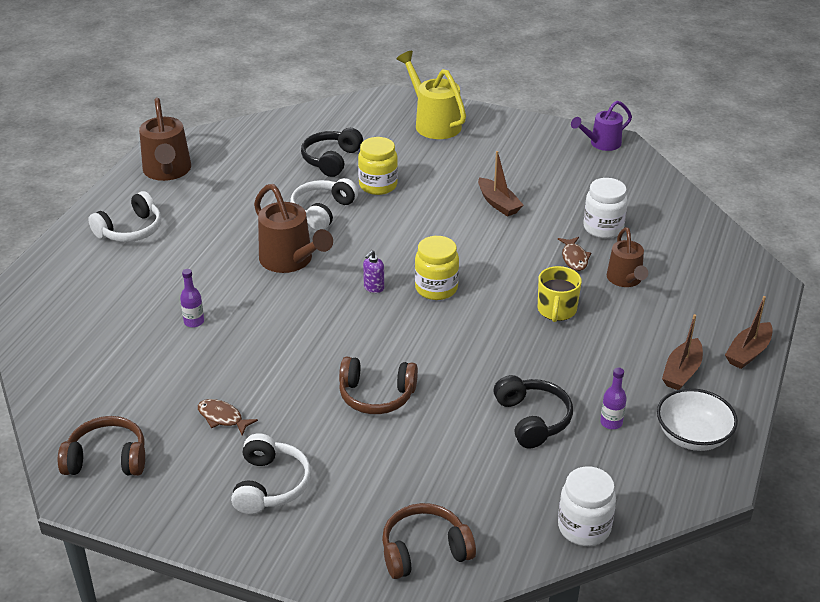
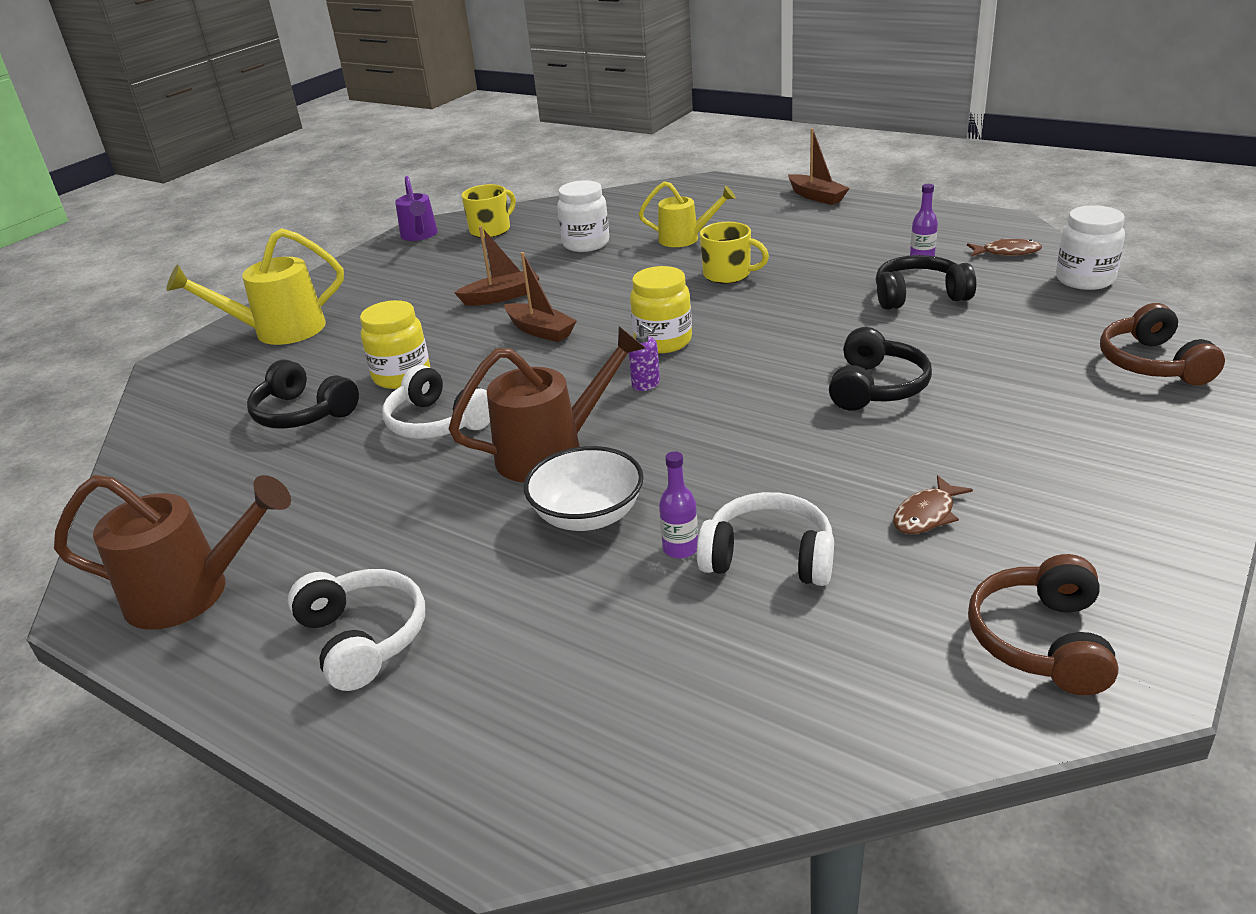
camera: 75 degrees left, 5 degrees down
white headphones [231,433,311,514] -> white headphones moved to [697,492,834,586]
brown headphones [339,357,418,414] -> black headphones [829,327,932,410]
brown fish [558,237,591,271] -> brown fish moved to [967,239,1042,257]
brown watering can [607,227,648,287] -> yellow watering can [639,181,736,247]
white bowl [657,388,738,451] -> white bowl moved to [524,446,644,531]
brown boat [662,314,703,390] -> brown boat moved to [504,252,577,342]
none -> yellow mug [461,184,516,238]

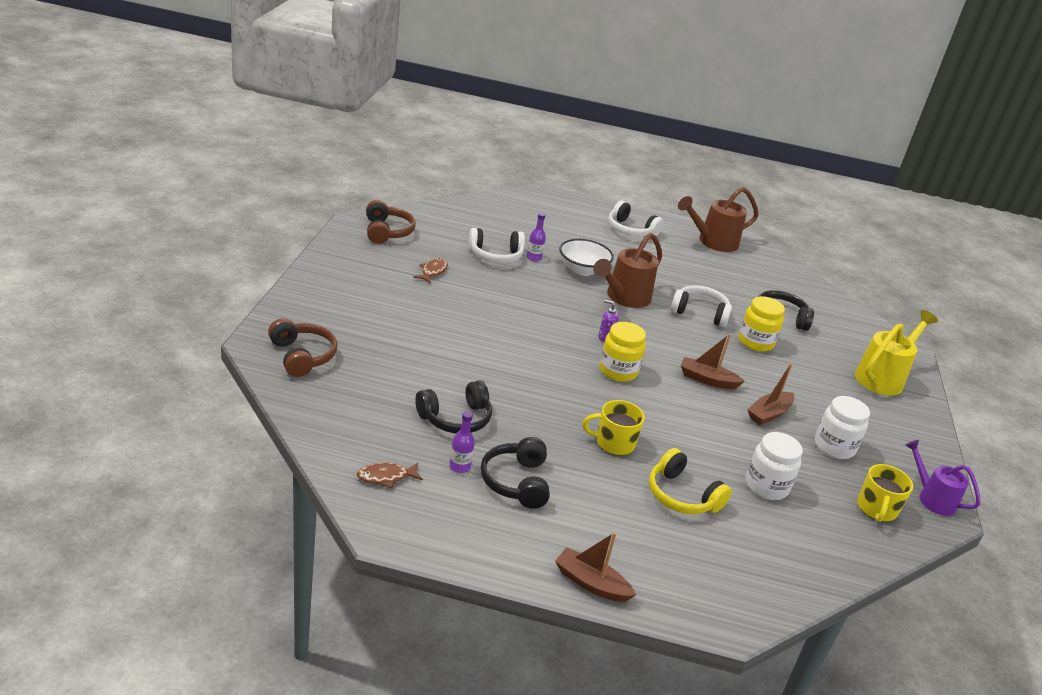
camera: 150 degrees right, 0 degrees up
yellow watering can [639,181,736,247] -> yellow headphones [649,448,732,514]
black headphones [829,327,932,410] -> black headphones moved to [480,437,550,509]
white jar [1056,205,1125,290] -> white jar moved to [815,396,870,459]

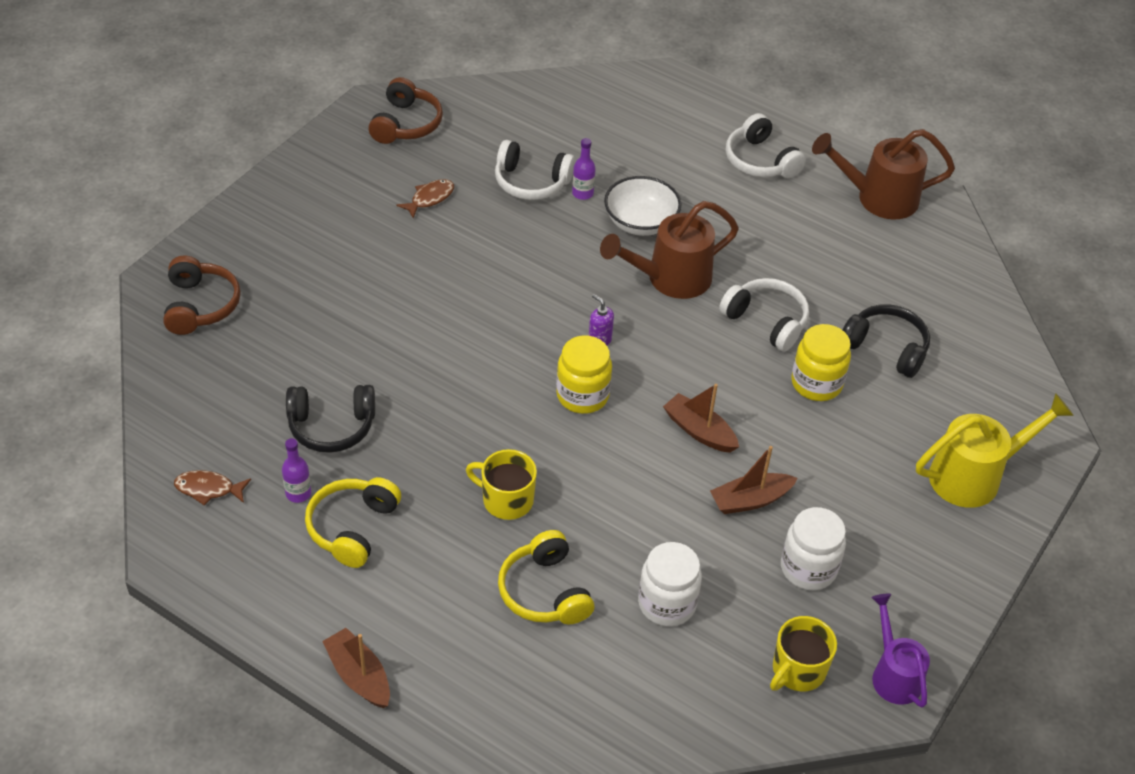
camera: 25 degrees right, 15 degrees up
black headphones [480,437,550,509] -> yellow headphones [305,477,401,568]

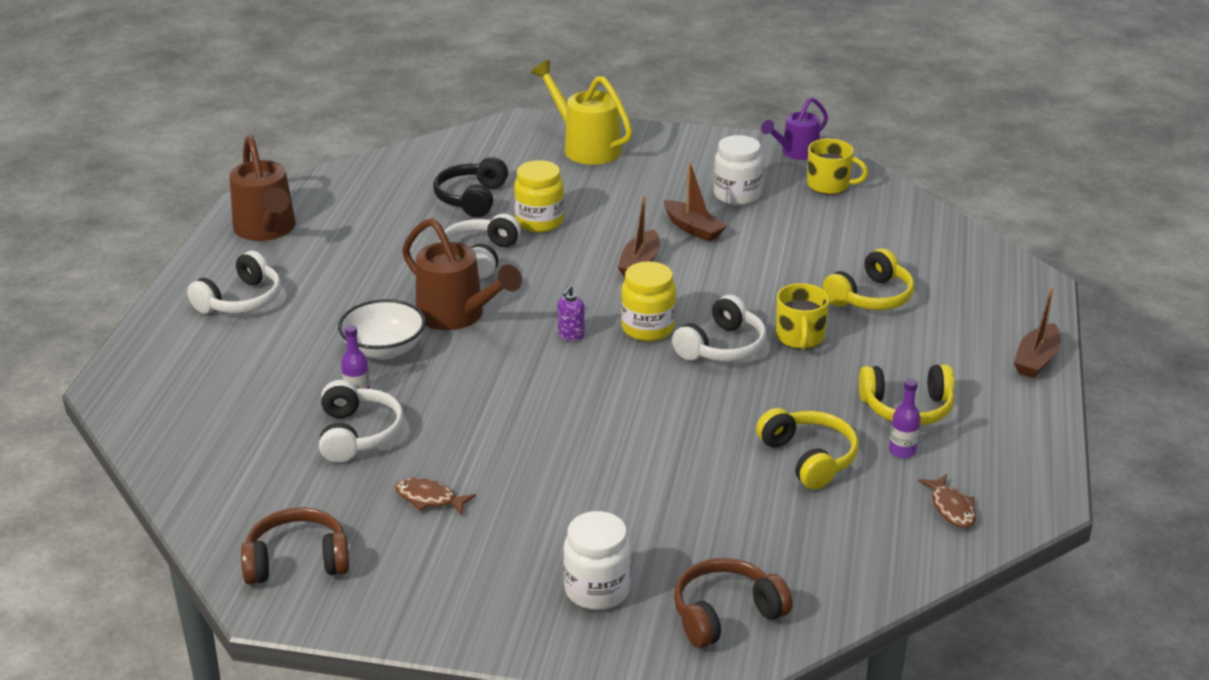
camera: 110 degrees left, 15 degrees down
black headphones [286,385,375,453] -> yellow headphones [756,408,859,489]
white jar [638,542,702,627] -> white jar moved to [563,511,631,610]
none -> white headphones [672,295,767,362]

